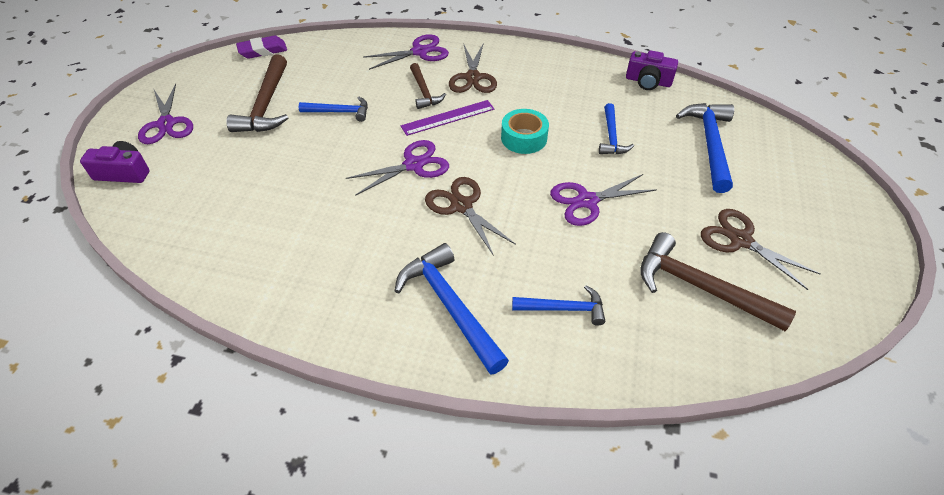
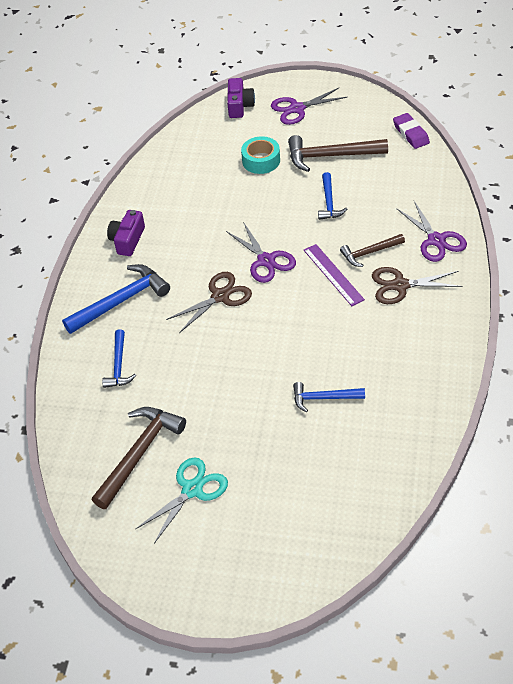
camera: 90 degrees right, 0 degrees up
turquoise tape [501,109,549,154] -> turquoise tape moved to [241,136,280,174]
purple scissors [550,174,657,226] -> none
purple camera [626,50,678,90] -> purple camera moved to [107,210,145,256]
blue hammer [676,103,734,193] -> none
brown scissors [701,209,820,290] -> turquoise scissors [136,457,228,544]

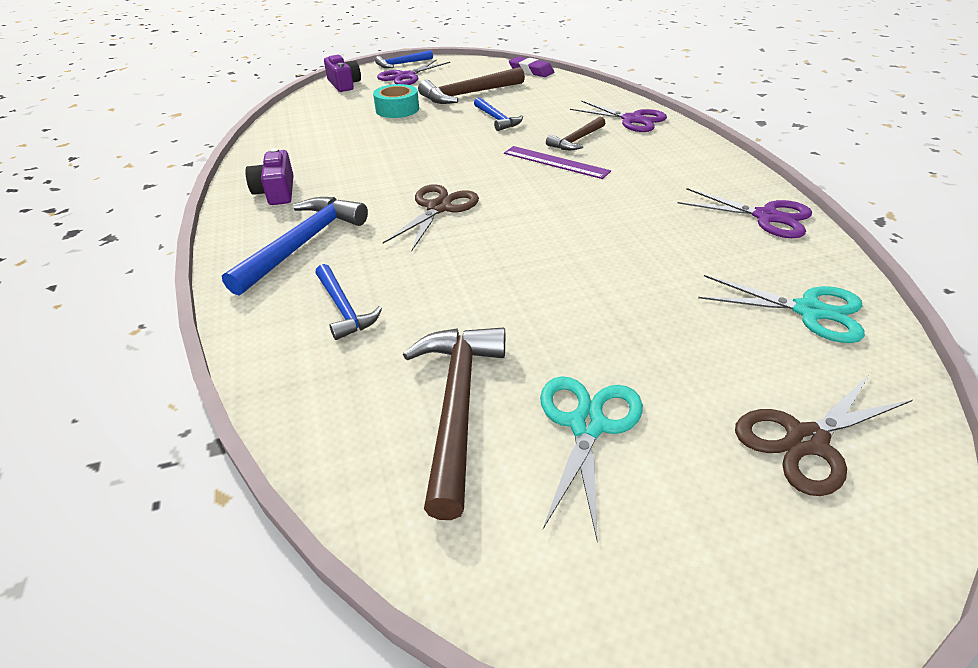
camera: 30 degrees left, 10 degrees down
purple scissors [226,222,296,283] -> purple scissors moved to [678,188,812,238]
blue hammer [293,382,365,412] -> blue hammer moved to [375,50,433,68]
brown scissors [372,267,463,304] -> brown scissors moved to [735,375,912,496]
none -> turquoise scissors [698,275,865,343]

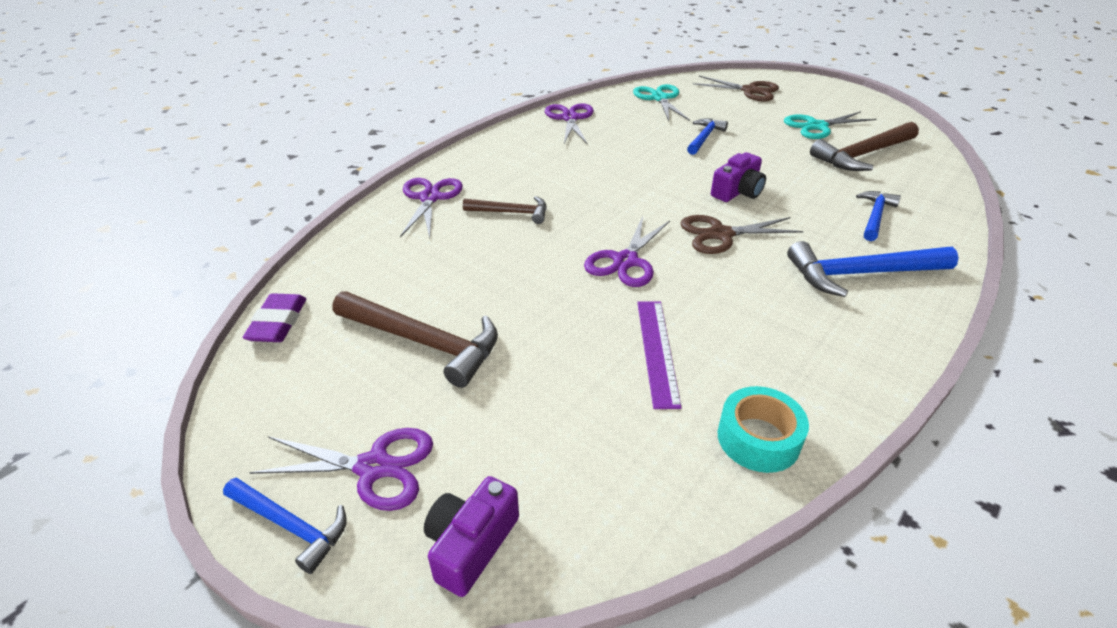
camera: 125 degrees left, 0 degrees up
purple camera [245,148,294,205] -> purple camera moved to [711,152,766,202]
turquoise tape [373,84,419,118] -> turquoise tape moved to [718,386,809,473]
blue hammer [474,97,523,131] -> blue hammer moved to [687,119,728,155]
purple ruler [504,146,611,179] -> purple ruler moved to [637,301,682,409]
none -> purple scissors [584,216,670,287]

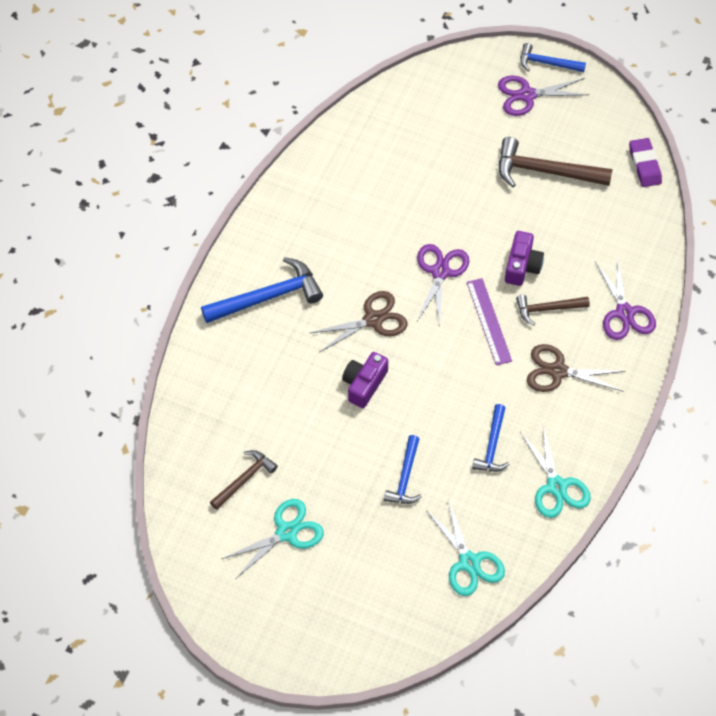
camera: 165 degrees right, 20 degrees up
purple camera [424,476,519,597] -> purple camera moved to [505,231,544,286]
purple scissors [545,103,594,145] -> turquoise scissors [520,426,591,518]
purple ruler [637,301,682,409] -> purple ruler moved to [467,278,512,365]
brown scissors [693,76,779,101] -> brown scissors moved to [527,344,626,392]
turquoise tape [718,386,809,473] -> none
brown hammer [810,122,919,171] -> brown hammer [210,450,278,510], size x0.60
blue hammer [856,191,901,241] -> blue hammer moved to [472,404,510,472]

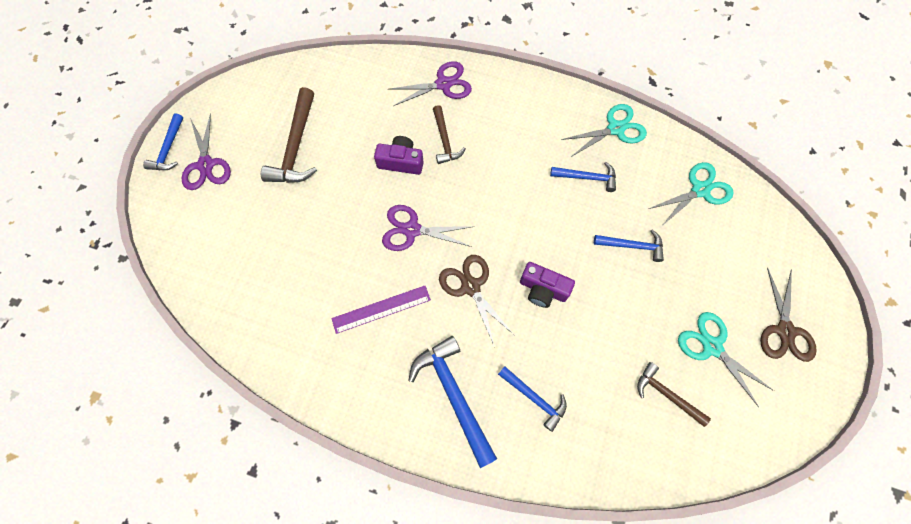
camera: 95 degrees left, 10 degrees up
purple ruler [467,278,512,365] -> purple ruler moved to [331,286,431,334]
brown scissors [527,344,626,392] -> brown scissors moved to [760,267,817,362]
purple eraser [629,138,662,187] -> none
none -> blue hammer [498,366,567,432]

